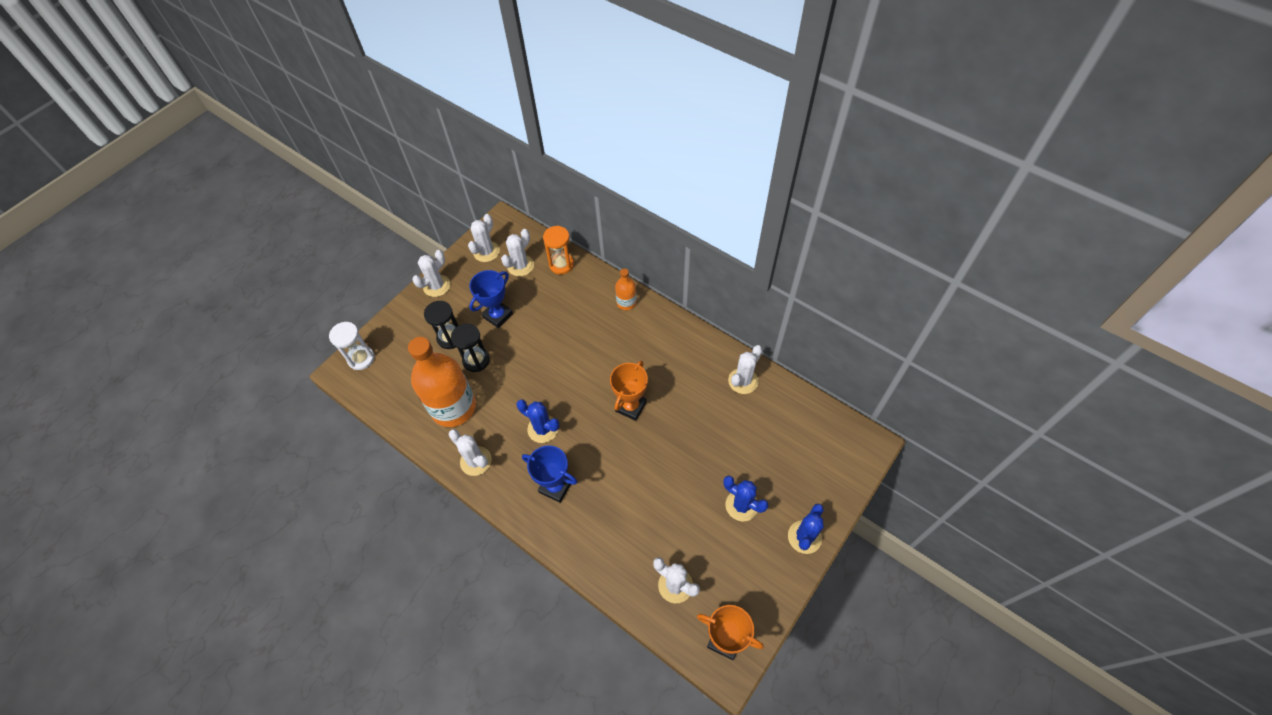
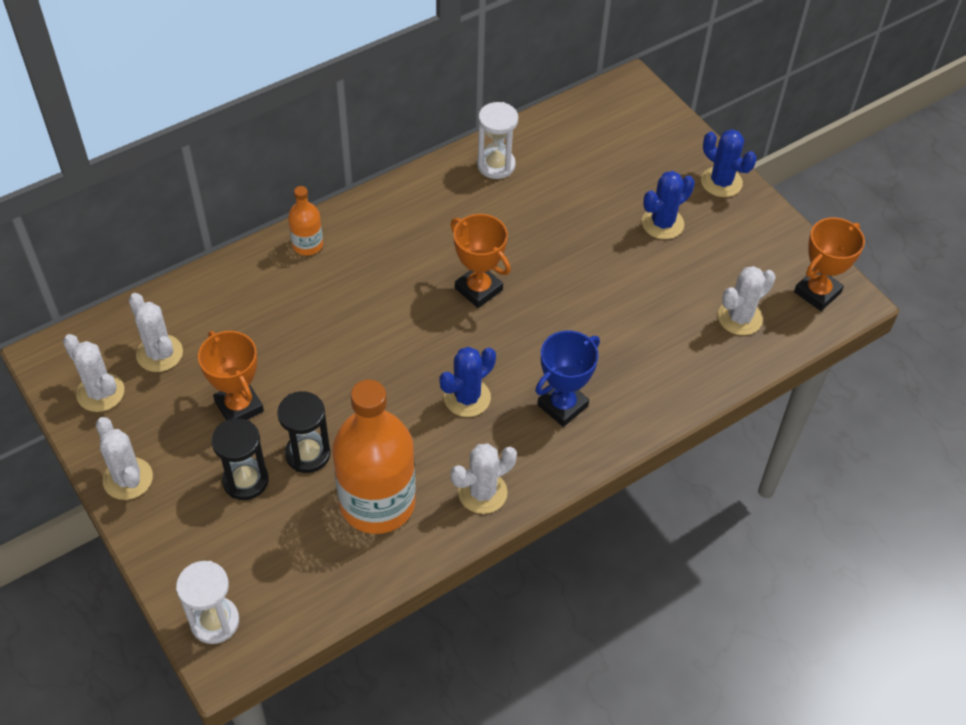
camera: 75 degrees left, 5 degrees down
blue trophy [469,270,513,328] -> orange trophy [198,331,264,420]
orange hourglass [543,226,574,274] -> none
white cactus [728,345,762,394] -> white hourglass [477,102,518,179]

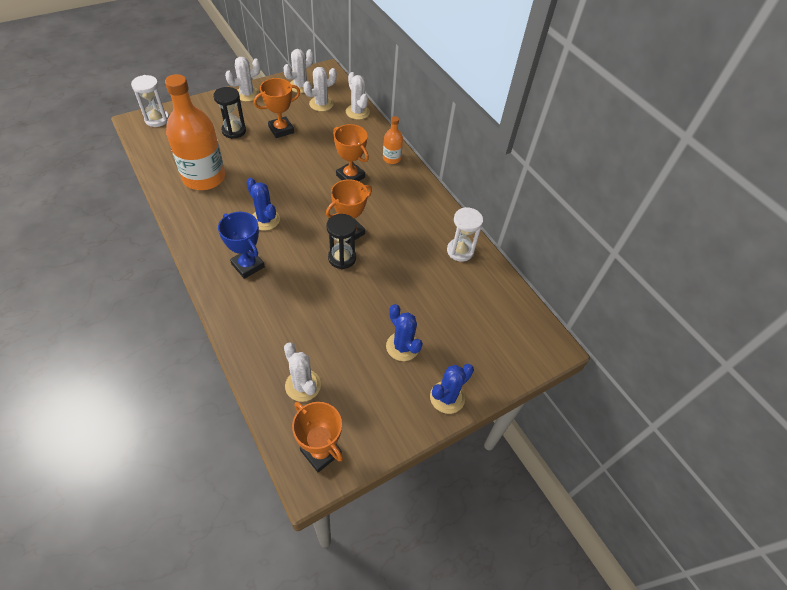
camera: 90 degrees right, 0 degrees up
black hourglass [277,391,331,473] -> black hourglass moved to [326,214,357,269]
white cactus [451,443,517,514] -> white cactus moved to [346,72,370,120]
none -> orange trophy [333,124,369,181]

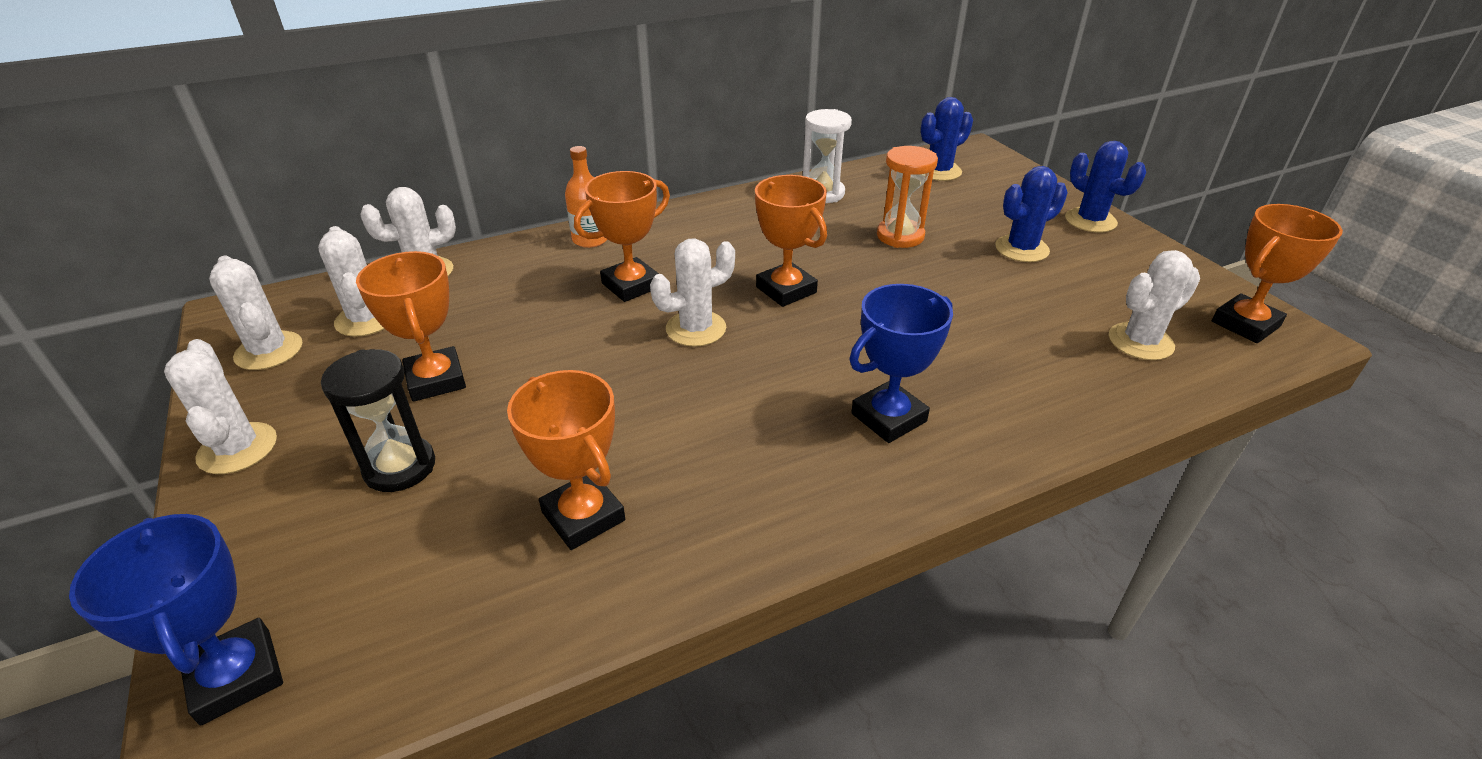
camera: 80 degrees left, 15 degrees down
white hourglass [131,75,169,127] -> blue trophy [69,514,283,726]
orange bottle [165,74,225,190] -> orange trophy [507,370,625,550]
blue cactus [246,178,280,231] -> blue cactus moved to [921,97,973,181]
black hourglass [326,214,357,269] -> none
none -> white cactus [650,238,735,347]
none -> orange hourglass [877,146,938,248]

